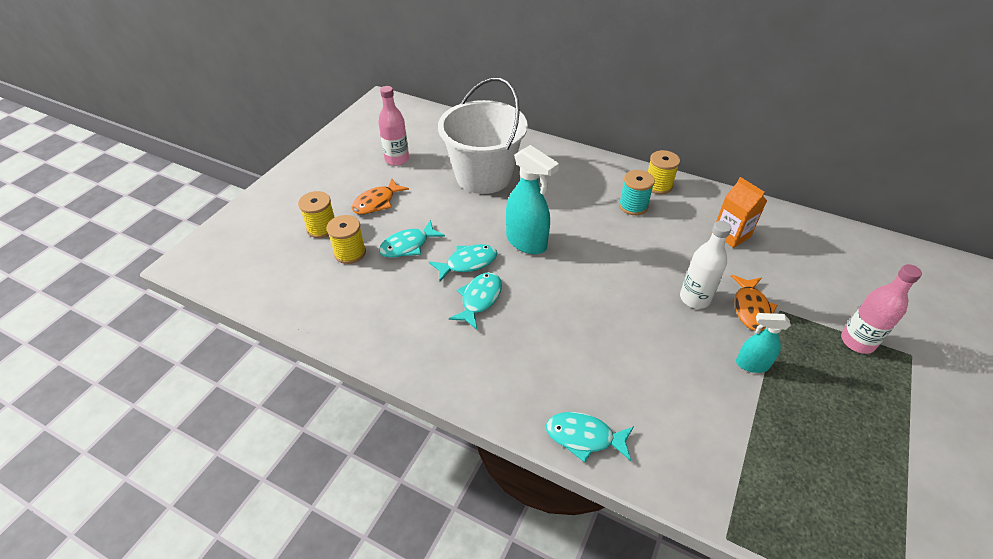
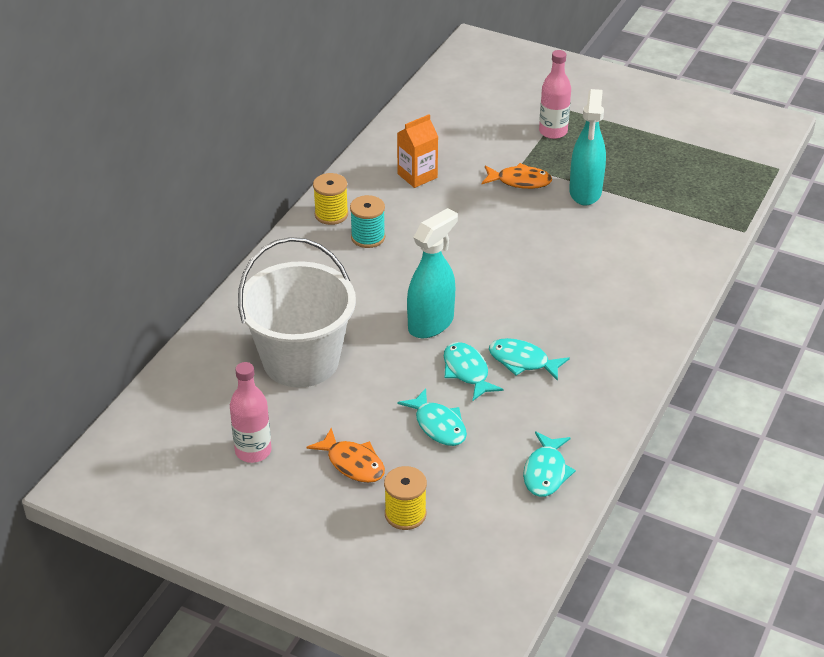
camera: 90 degrees left, 5 degrees down
yellow spool [327,215,366,264] -> none
turquoise fish [546,412,634,463] -> turquoise fish moved to [523,432,576,497]
white bottle [680,221,731,309] -> none
turquoise spray bottle [736,313,791,373] -> turquoise spray bottle [569,89,606,205], size x1.70

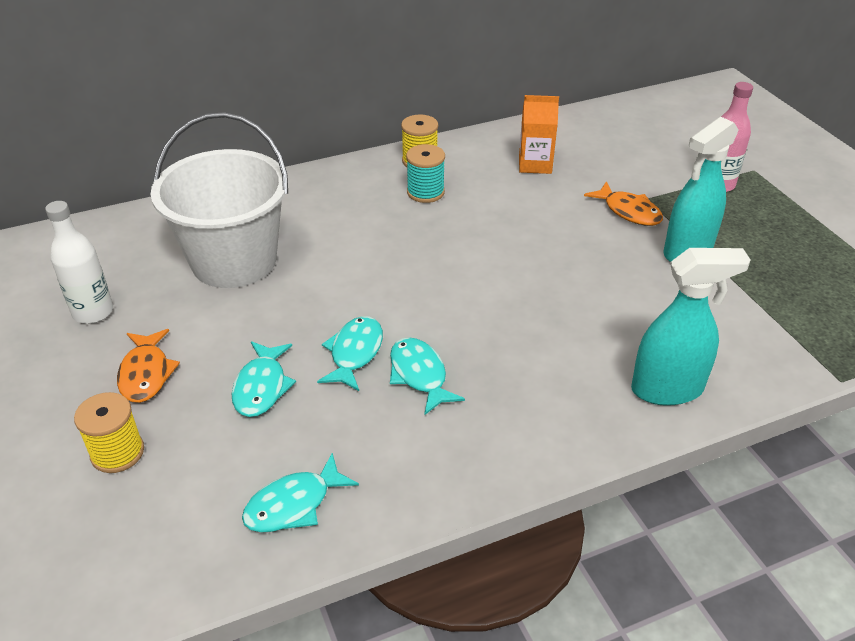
camera: 40 degrees right, 0 degrees up
pink bottle [230,362,271,463] -> white bottle [45,201,113,324]
turquoise spray bottle [407,208,458,338] -> turquoise spray bottle moved to [631,248,750,406]

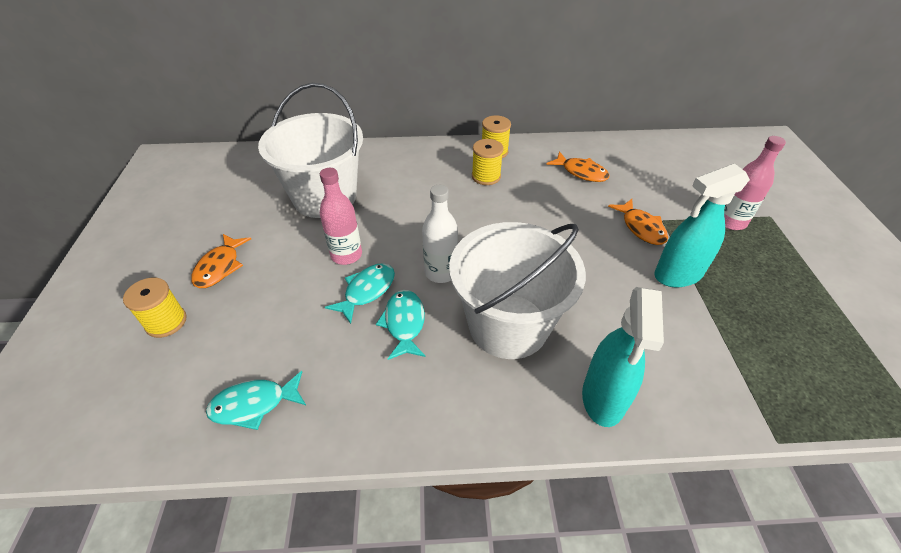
camera: 20 degrees right, 5 degrees up
white bottle [45,201,113,324] -> white bottle moved to [422,185,458,283]
turquoise fish [232,341,296,417] -> none
turquoise spool [406,144,445,203] -> yellow spool [472,139,503,185]
orange carton [519,95,559,174] -> orange fish [546,151,609,182]
turquoise spray bottle [631,248,750,406] -> turquoise spray bottle turned 90 degrees clockwise [582,287,664,427]
none -> pink bottle [320,168,362,265]
none -> white bucket [449,222,586,359]

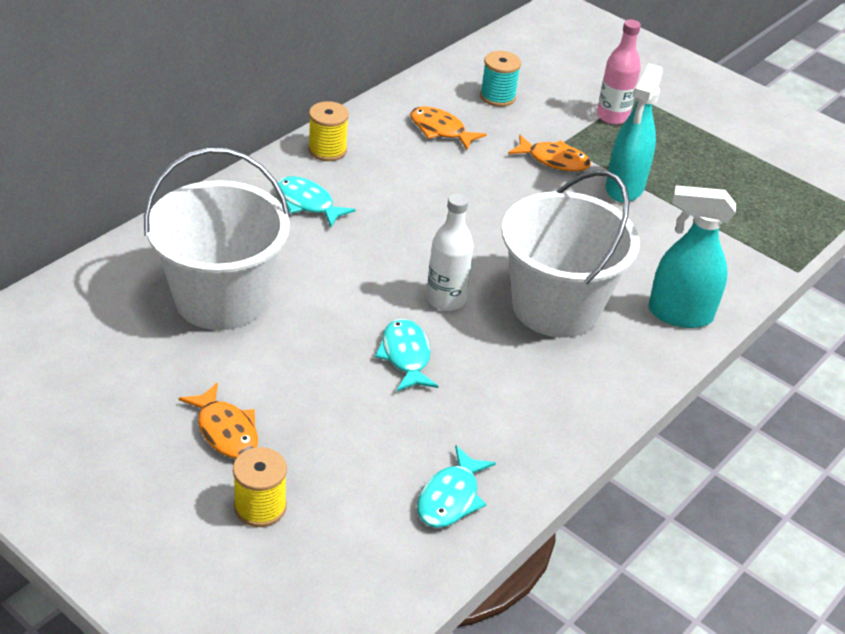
camera: 50 degrees left, 5 degrees down
pink bottle [320,168,362,265] -> none
turquoise fish [376,290,425,360] -> turquoise fish moved to [277,176,356,227]
yellow spool [472,139,503,185] -> none
orange fish [546,151,609,182] -> orange fish turned 135 degrees counterclockwise [410,106,487,150]
turquoise spray bottle [582,287,664,427] -> turquoise spray bottle turned 135 degrees clockwise [648,185,736,328]
none -> turquoise spool [480,51,521,107]

